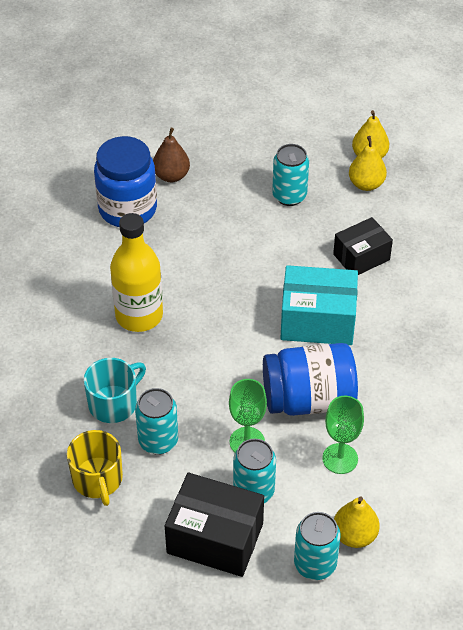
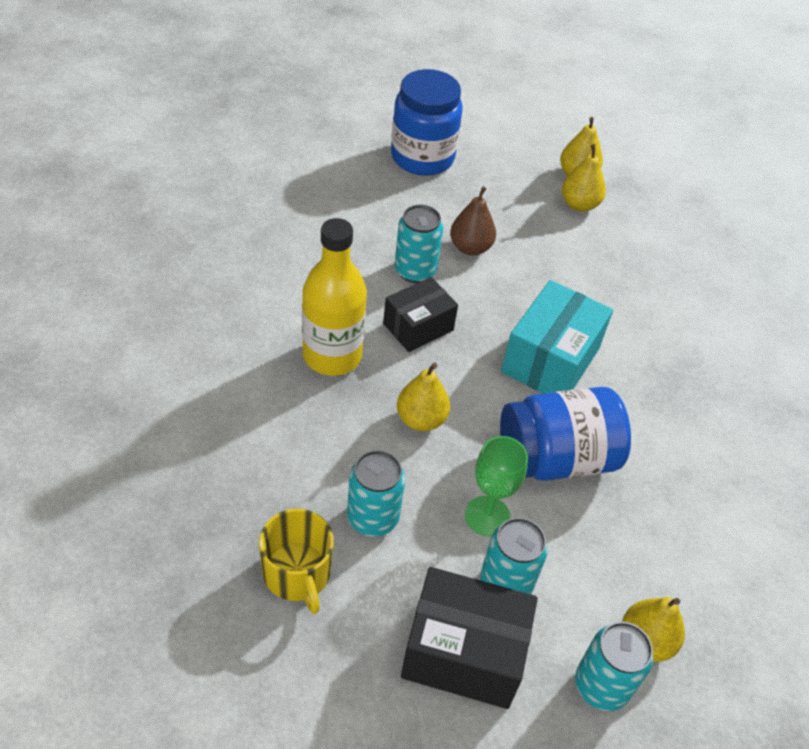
camera: 10 degrees left, 0 degrees up
turquoise mug [84,358,146,423] -> none
blue jar [94,136,157,227] -> blue jar moved to [391,69,463,176]
brown pear [153,128,190,182] -> brown pear moved to [450,186,496,255]
turquoise can [272,144,309,206] -> turquoise can moved to [395,204,443,283]
turquoise box [280,265,358,345] -> turquoise box turned 60 degrees counterclockwise [501,280,613,394]
green goblet [322,396,364,474] -> none
black box [333,217,393,275] -> black box moved to [383,277,458,352]
none -> yellow pear [397,363,450,431]

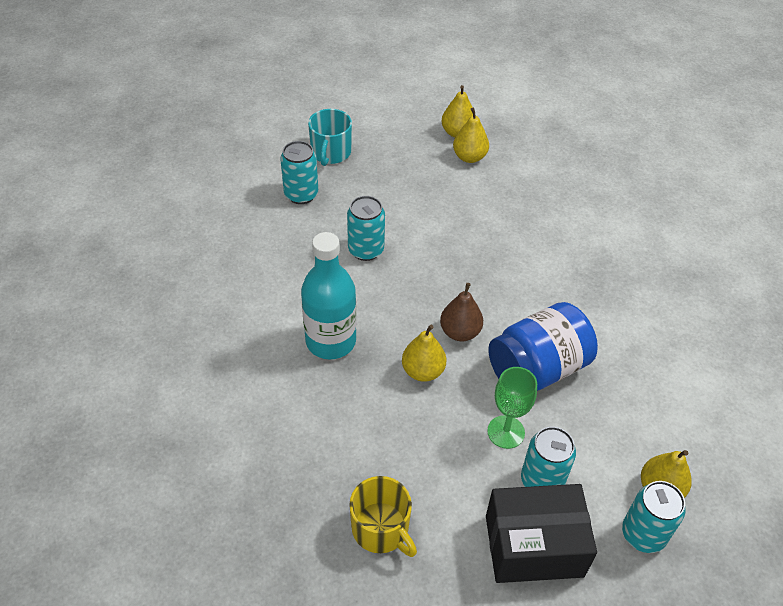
camera: 15 degrees left, 0 degrees up
yellow bottle [302,218,367,376] -> turquoise bottle [301,232,357,359]
turquoise can [347,450,405,537] -> turquoise can moved to [280,141,318,204]
black box [383,277,458,352] -> none
blue jar [391,69,463,176] -> turquoise mug [308,109,352,166]
brown pear [450,186,496,255] -> brown pear moved to [440,283,483,341]
turquoise box [501,280,613,394] -> none

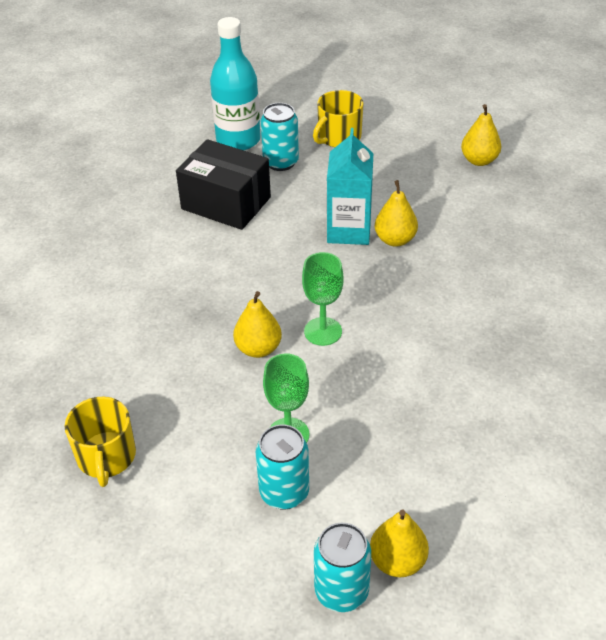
camera: 35 degrees right, 5 degrees down
turquoise bottle [301,232,357,359] -> turquoise bottle moved to [210,17,261,150]
turquoise mug [308,109,352,166] -> yellow mug [313,90,363,147]
turquoise can [347,196,385,261] -> none
brown pear [440,283,483,341] -> green goblet [302,252,344,346]
yellow pear [453,107,489,163] -> yellow pear moved to [375,180,418,247]
black box [486,484,597,583] -> black box moved to [176,139,271,230]
blue jar [488,302,598,391] -> none
none -> turquoise carton [327,128,373,245]

